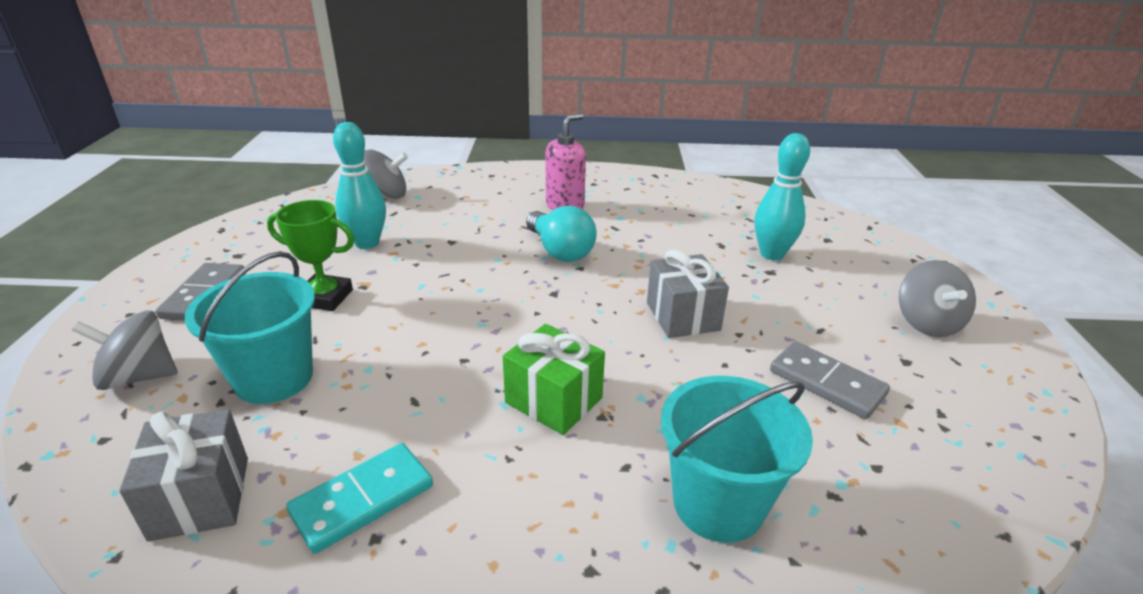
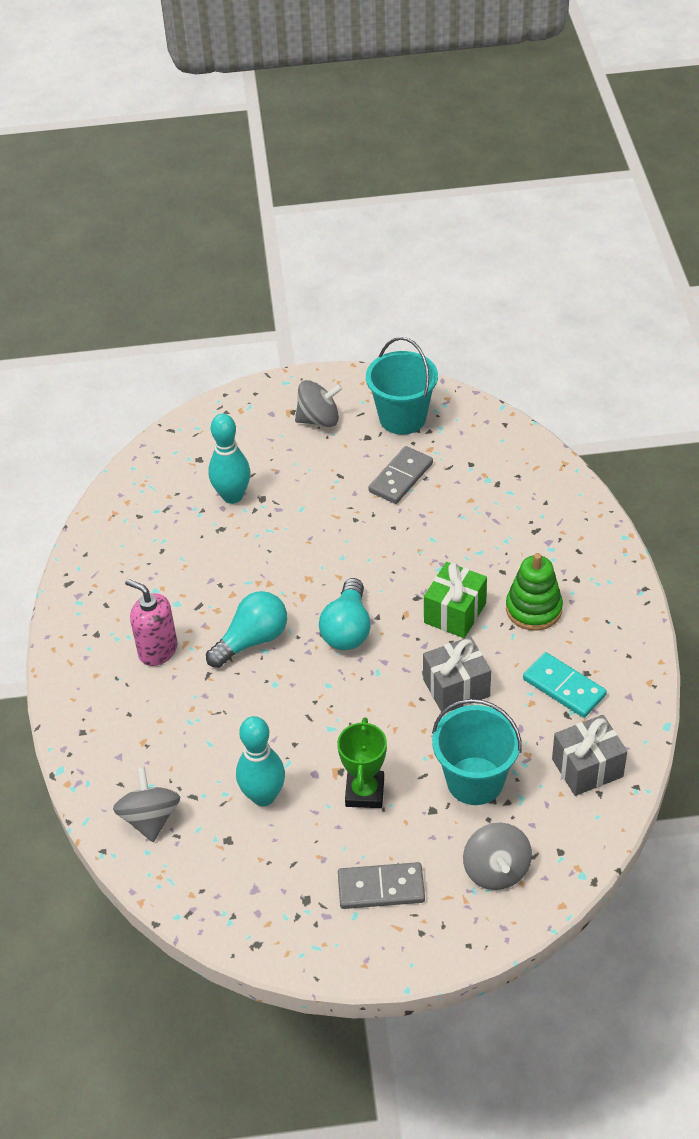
camera: 95 degrees left, 15 degrees up
grey gift [647,249,729,338] -> grey gift moved to [423,637,491,713]
turquoise bucket [661,376,813,543] -> turquoise bucket moved to [366,337,438,435]
none -> turquoise light bulb [319,578,371,650]
none -> green stacking toy [506,553,563,631]

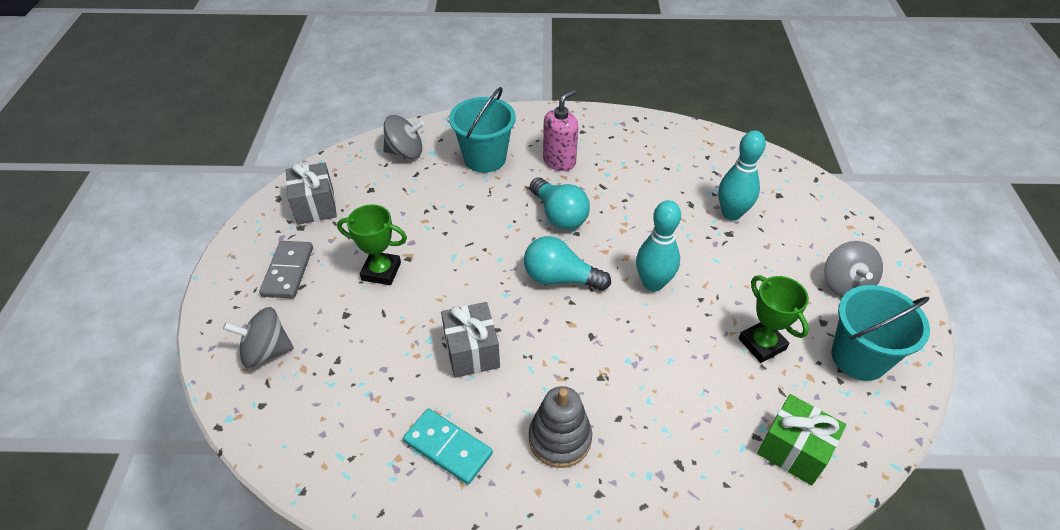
camera: 95 degrees right, 0 degrees up
turquoise bowling pin [236,716,285,806] -> turquoise bowling pin moved to [636,200,681,292]
grey domino [368,446,433,504] -> green trophy [739,275,809,363]
green gift [424,562,487,638] -> green gift moved to [757,394,846,486]
turquoise bucket [432,699,522,805] -> turquoise bucket moved to [449,87,516,173]
green stacking toy [506,553,563,631] -> grey stacking toy [529,386,592,468]
turquoise domino [523,652,607,718] -> turquoise domino turned 75 degrees clockwise [403,408,493,484]
grey gift [552,715,627,796] -> grey gift moved to [286,162,337,225]

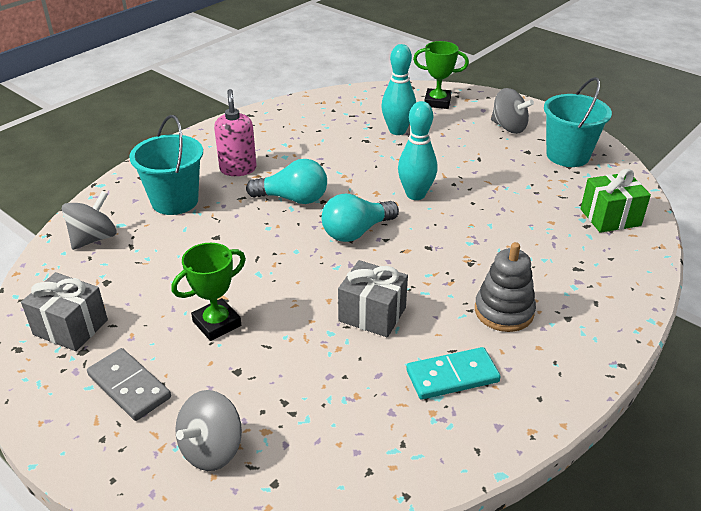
camera: 50 degrees left, 10 degrees down
green trophy [739,275,809,363] -> green trophy moved to [413,41,469,109]

